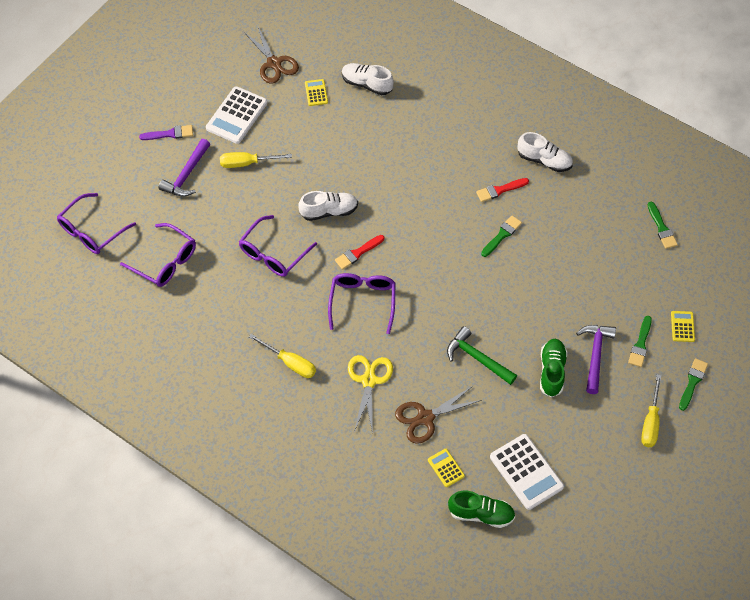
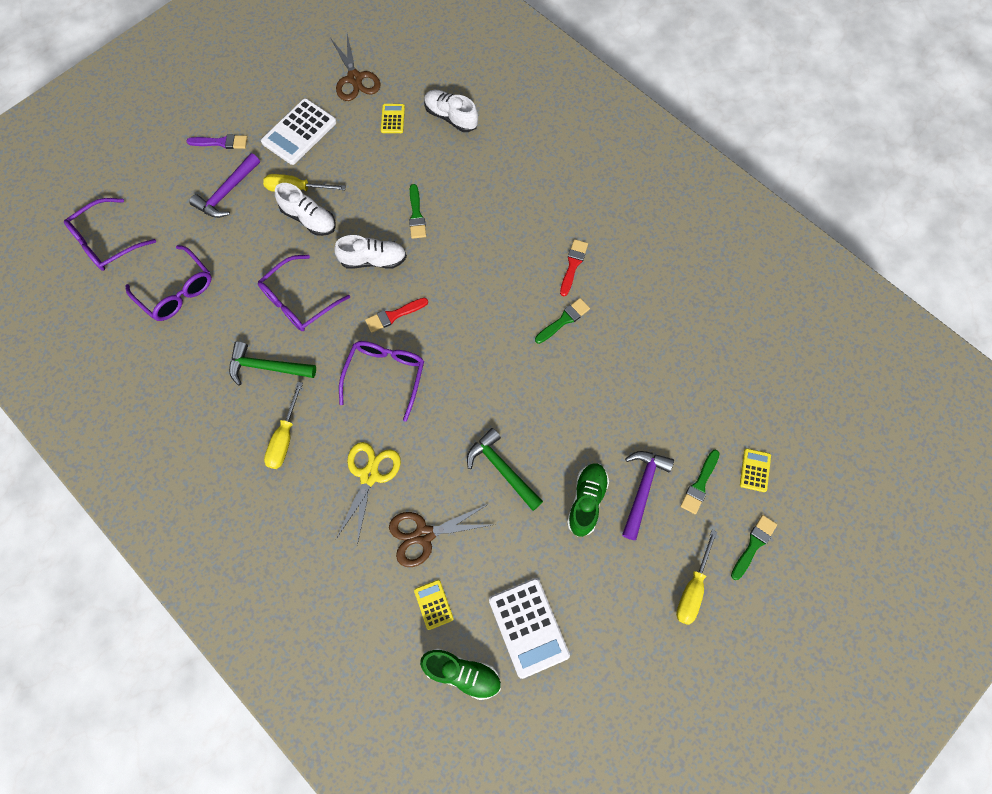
camera: 10 degrees right, 10 degrees up
yellow screwdriver [249,334,316,378] -> yellow screwdriver turned 60 degrees clockwise [264,382,303,469]
red brush [476,178,529,202] -> red brush turned 120 degrees clockwise [560,239,588,296]
white shoe [518,132,573,172] -> white shoe moved to [275,183,336,236]
green brush [648,202,678,249] -> green brush moved to [409,184,426,239]
none -> green hammer [229,341,316,386]

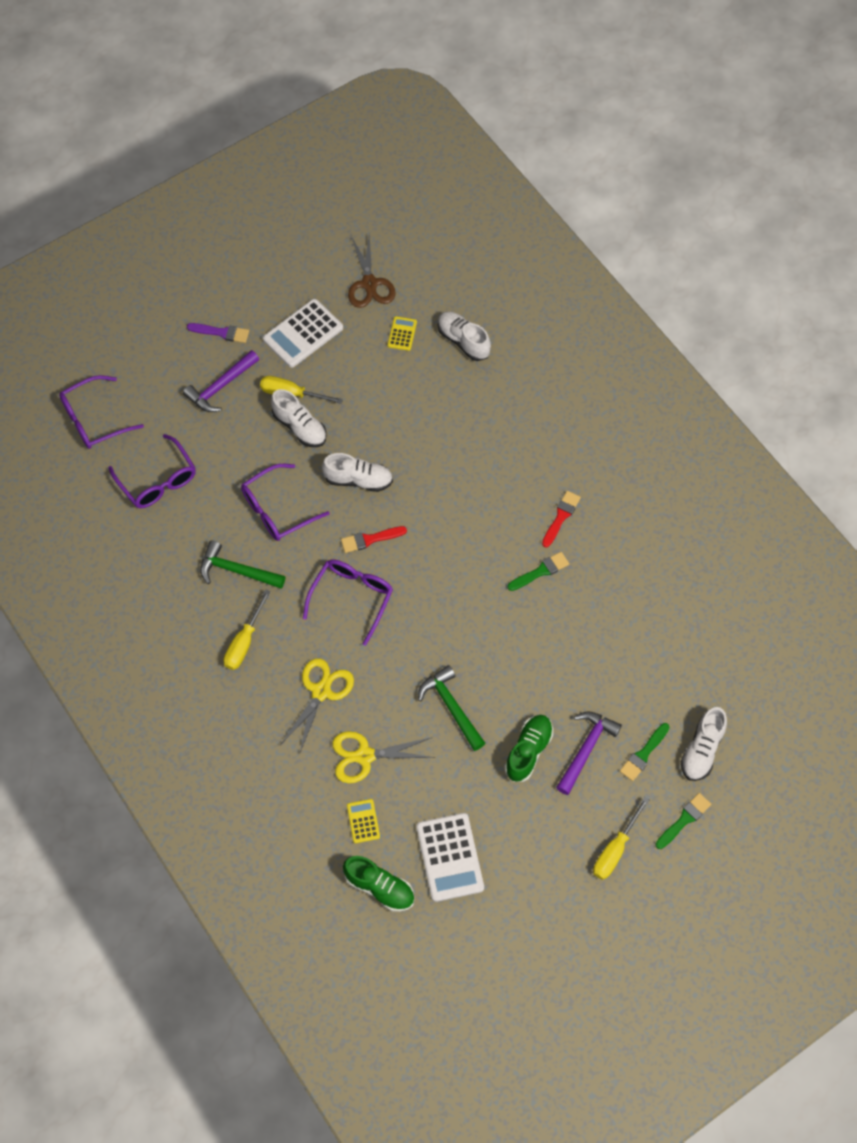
camera: 10 degrees right, 5 degrees down
brown scissors [389,504,495,567] -> yellow scissors [332,731,435,783]
green brush [409,184,426,239] -> none
yellow calculator [740,448,771,492] -> white shoe [680,707,727,781]

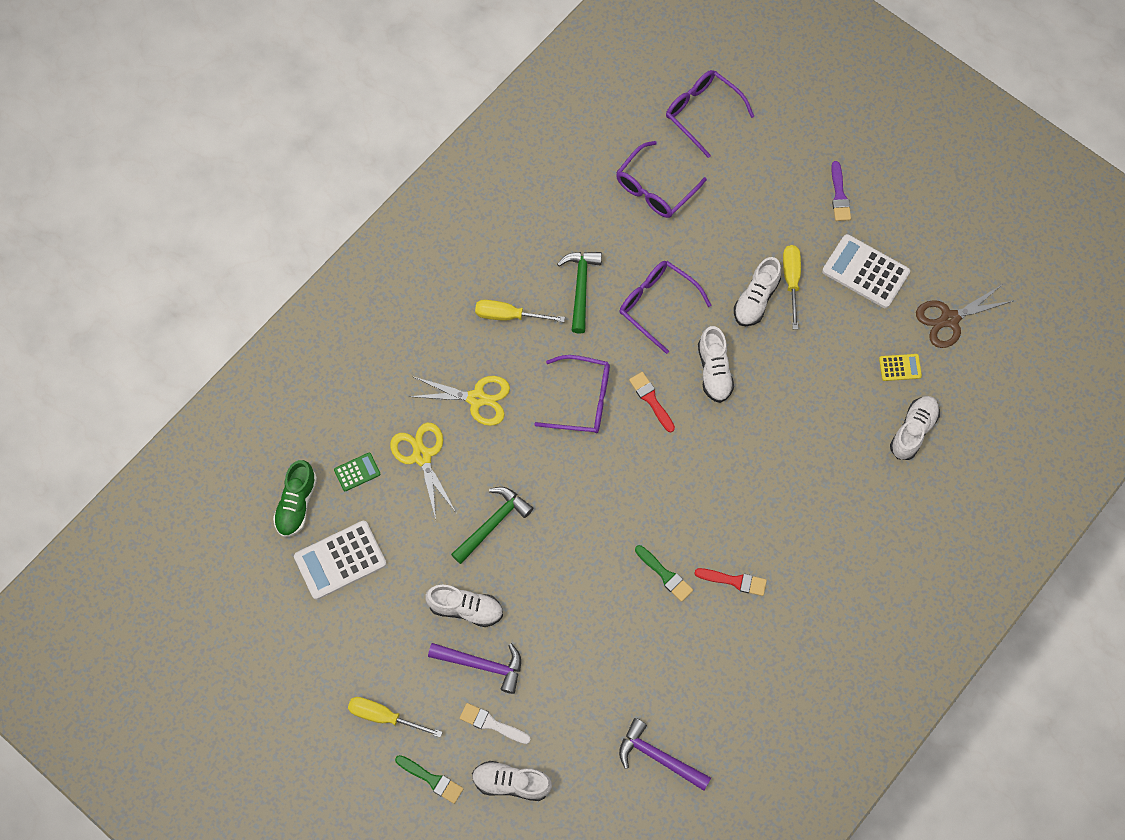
camera: 75 degrees right, 5 degrees up
purple hammer [183,350,259,412] -> purple hammer moved to [619,718,711,791]
yellow calculator [347,799,380,843] -> green calculator [334,453,380,491]
green shoe [505,715,553,782] -> white shoe [425,585,503,627]
green brush [620,723,670,781] -> white brush [460,703,531,744]

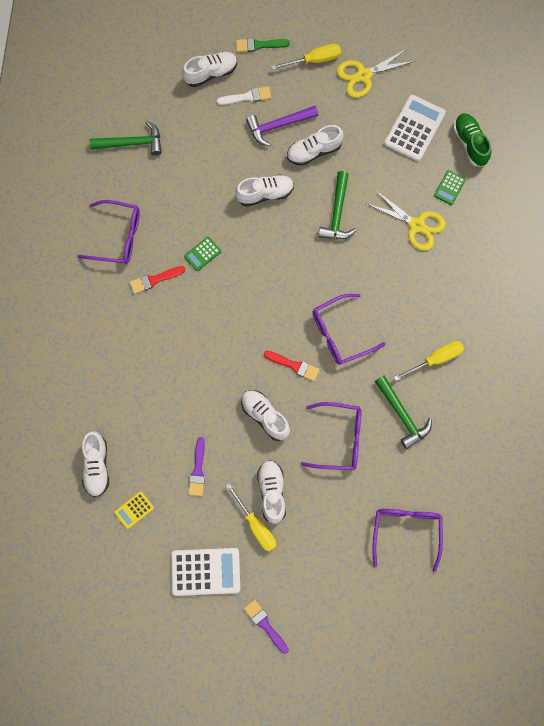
camera: 145 degrees right, 5 degrees up
yellow scissors [408,376,510,426] -> yellow scissors moved to [337,48,415,98]
purple hammer [619,718,711,791] -> green hammer [90,121,162,155]
green brush [635,545,693,602] -> green calculator [184,237,221,271]
purple glasses [666,70,754,158] -> purple glasses moved to [77,200,140,264]
brown scissors [916,284,1013,348] -> none
none -> purple brush [188,437,205,496]
none -> white shoe [235,174,294,207]

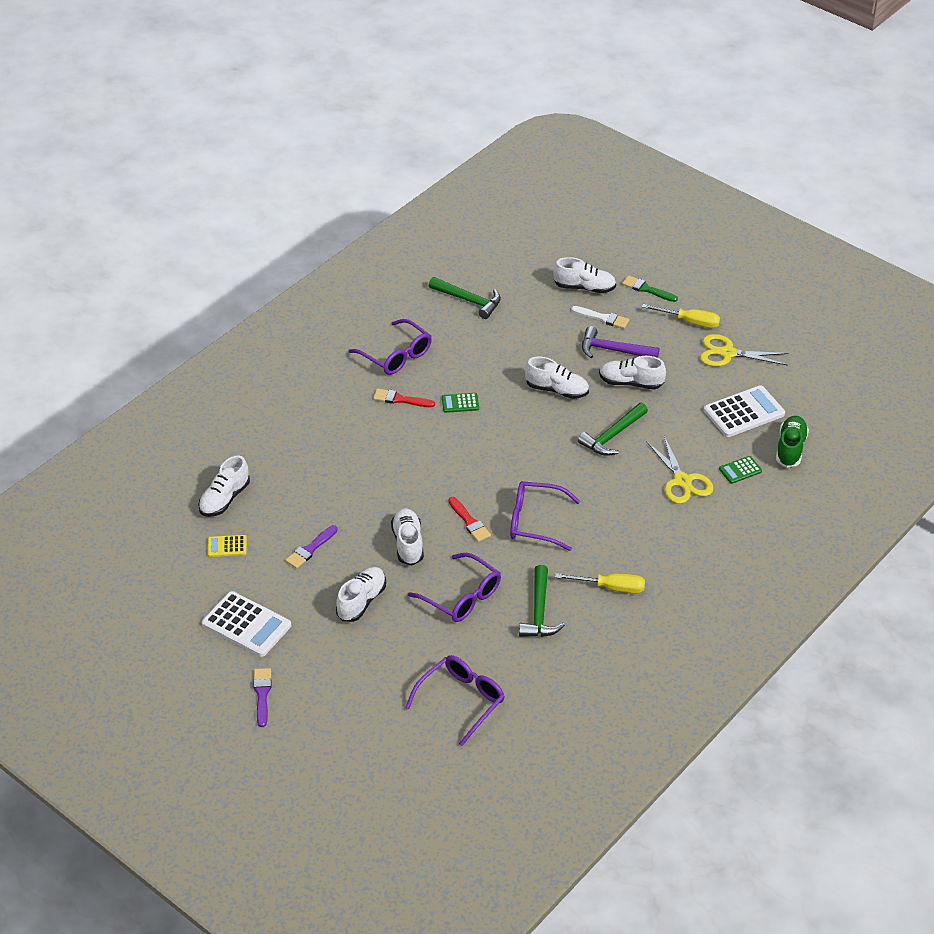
camera: 35 degrees right, 30 degrees down
yellow screwdriver [225,483,276,552] -> none

